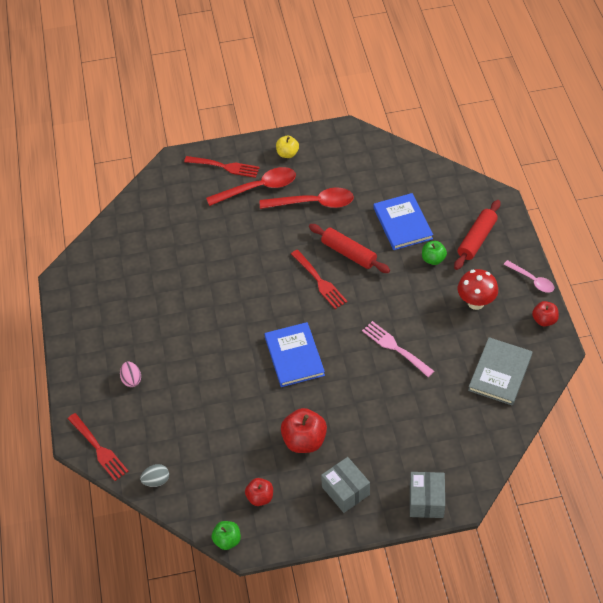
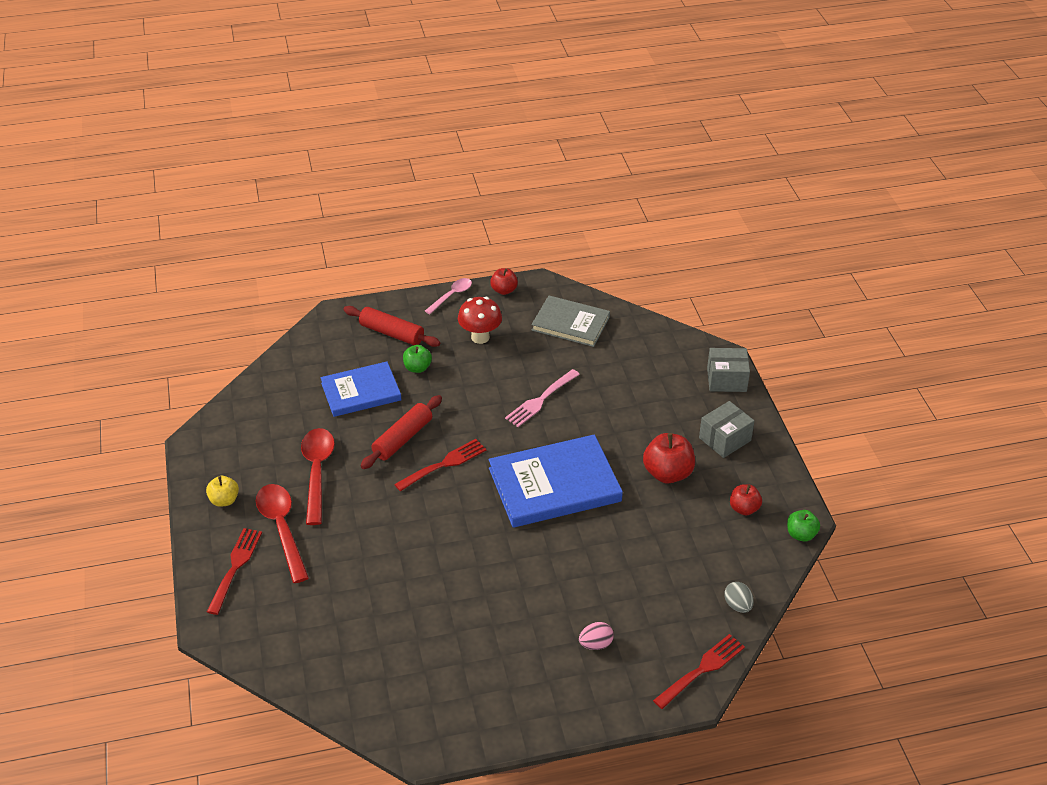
camera: 95 degrees left, 10 degrees down
blue book [265,322,325,387] -> blue book [489,434,623,528], size x1.53

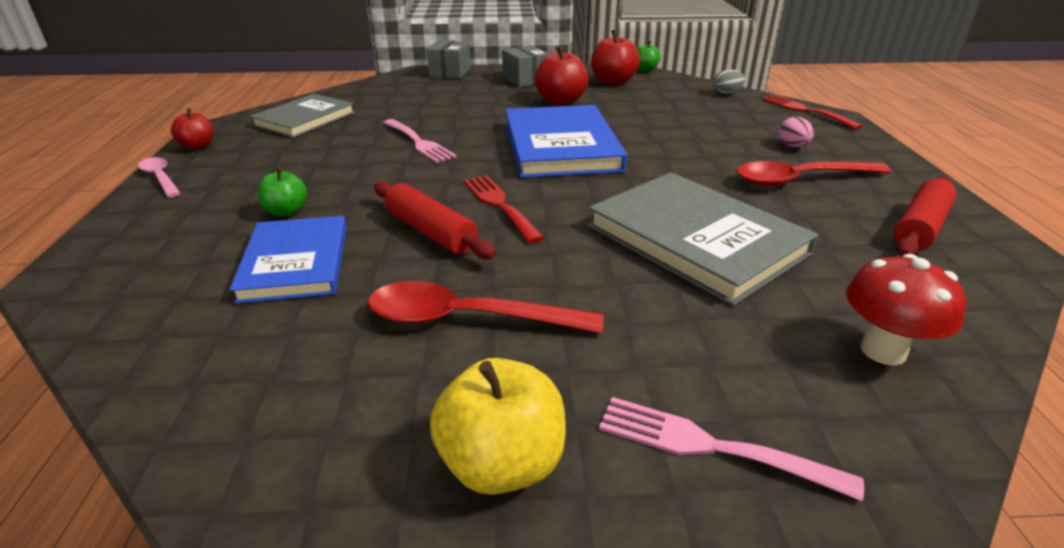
camera: 80 degrees left, 10 degrees down
yellow apple [206,476,239,507] -> yellow apple [430,358,566,495], size x1.65
red fork [207,528,262,615] -> pink fork [599,397,864,501]
red spoon [256,484,309,583] -> red spoon moved to [737,161,891,186]
red rolling pin [343,306,440,347] -> red rolling pin moved to [894,176,957,256]
red mushroom [458,297,502,344] -> red mushroom moved to [846,254,966,366]
red apple [730,484,762,515] -> red apple [591,29,640,85], size x1.65
none -> grey book [588,172,818,306]

